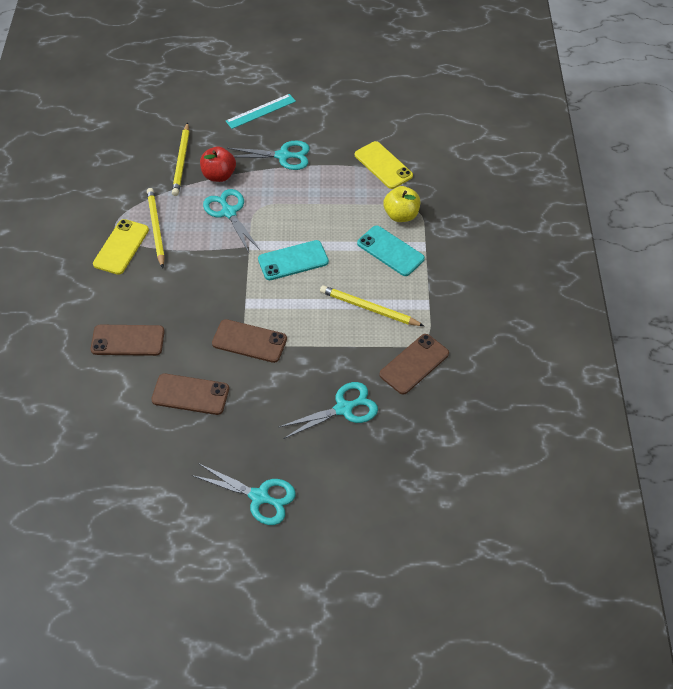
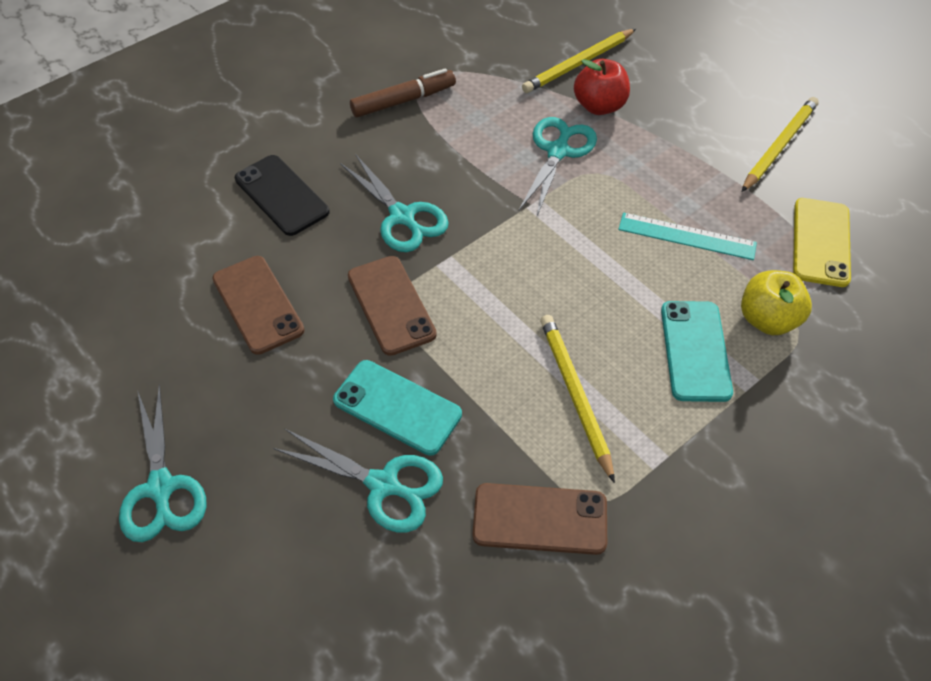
camera: 50 degrees right, 0 degrees up
brown phone [91,325,165,356] -> black phone [235,155,330,236]
yellow phone [93,219,149,275] -> brown marker [350,68,456,118]
yellow pencil [147,188,165,268] -> yellow pencil moved to [742,97,819,192]
turquoise ruler [226,94,296,129] -> turquoise ruler moved to [618,212,757,260]
turquoise scissors [227,140,310,170] -> turquoise scissors moved to [340,154,449,252]
turquoise phone [258,240,329,280] -> turquoise phone moved to [333,360,462,456]

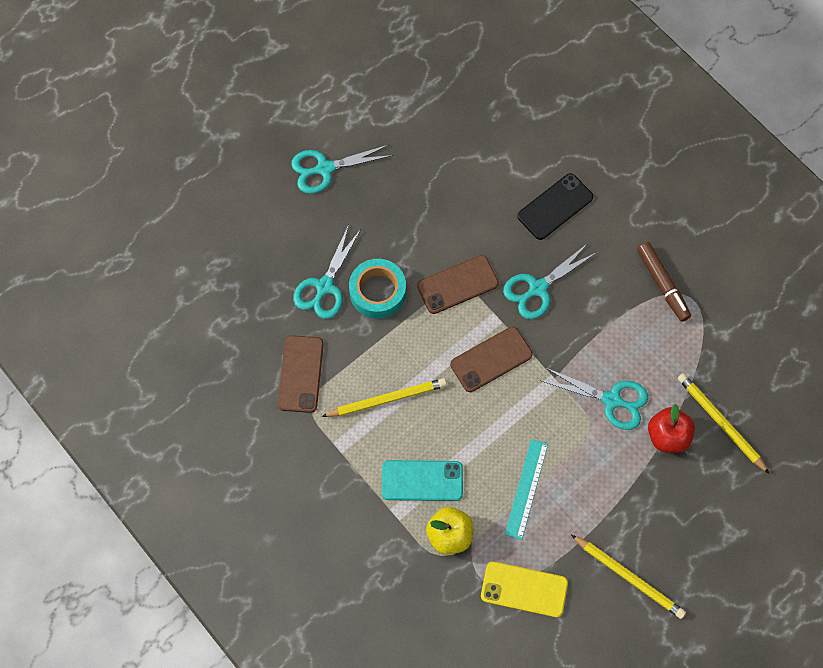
camera: 90 degrees right, 15 degrees up
brown phone [212,256,305,355] -> brown phone moved to [450,327,533,392]
turquoise phone [333,360,462,456] -> turquoise tape [349,259,406,319]

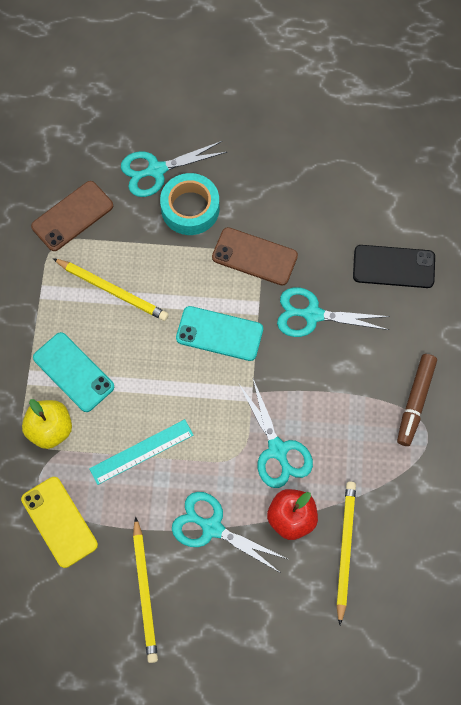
camera: 45 degrees right, 0 degrees up
turquoise scissors [291,145,393,194] -> turquoise scissors moved to [172,492,287,572]
brown phone [450,327,533,392] -> turquoise phone [176,306,263,361]

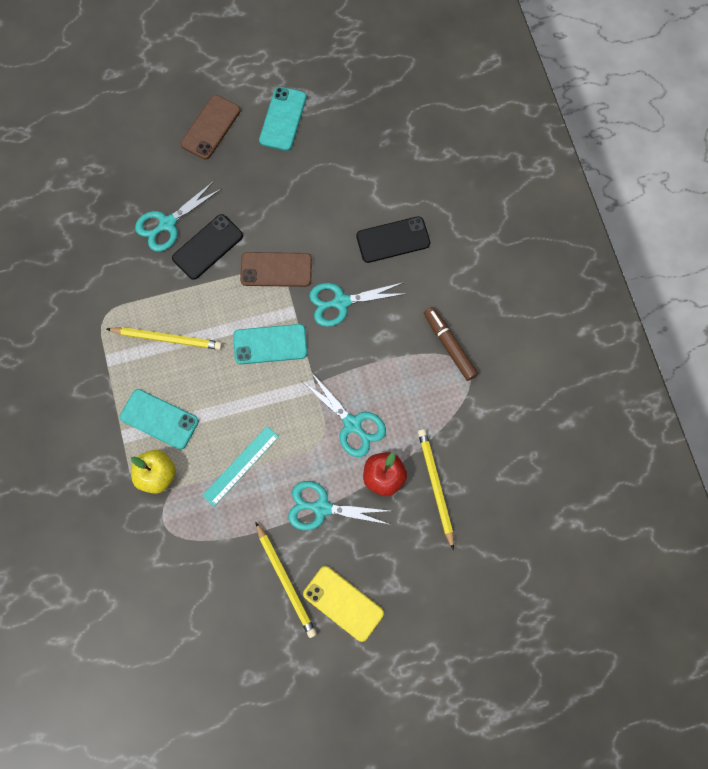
camera: 20 degrees left, 5 degrees up
yellow phone [21,477,98,568] -> yellow phone moved to [303,566,384,642]
brown phone [31,181,113,251] -> brown phone moved to [181,95,241,159]
turquoise tape [160,173,219,235] -> black phone [172,214,243,280]
brown marker [397,354,437,446] -> brown marker turned 150 degrees clockwise [424,307,478,381]
none -> turquoise phone [259,87,306,151]

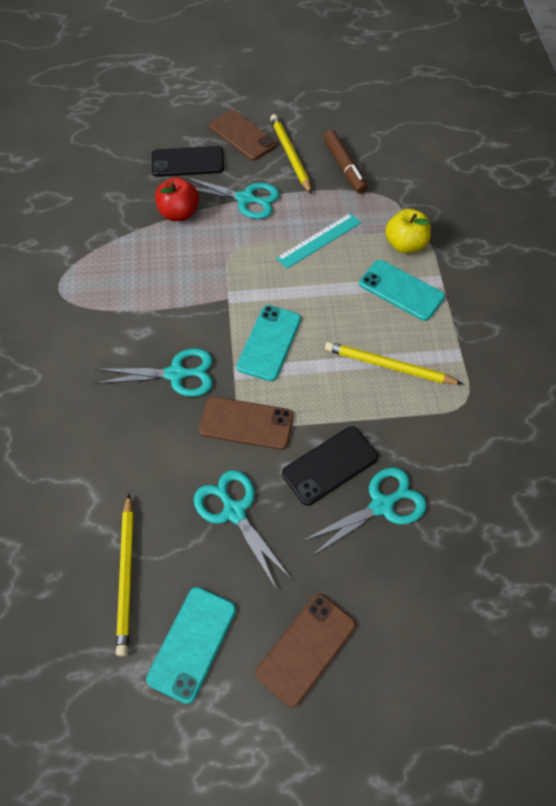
camera: 170 degrees left, 15 degrees down
turquoise phone [233,324,307,364] -> turquoise phone turned 75 degrees counterclockwise [237,305,301,381]
turquoise scissors [302,372,386,457] -> turquoise scissors moved to [194,470,292,590]
yellow phone [303,566,384,642] -> brown phone [209,110,277,160]
black phone [356,216,430,263] -> black phone moved to [152,146,224,177]
yellow pencil [418,429,454,550] -> yellow pencil moved to [116,494,134,656]
brown marker [424,307,478,381] -> brown marker moved to [324,130,367,194]

